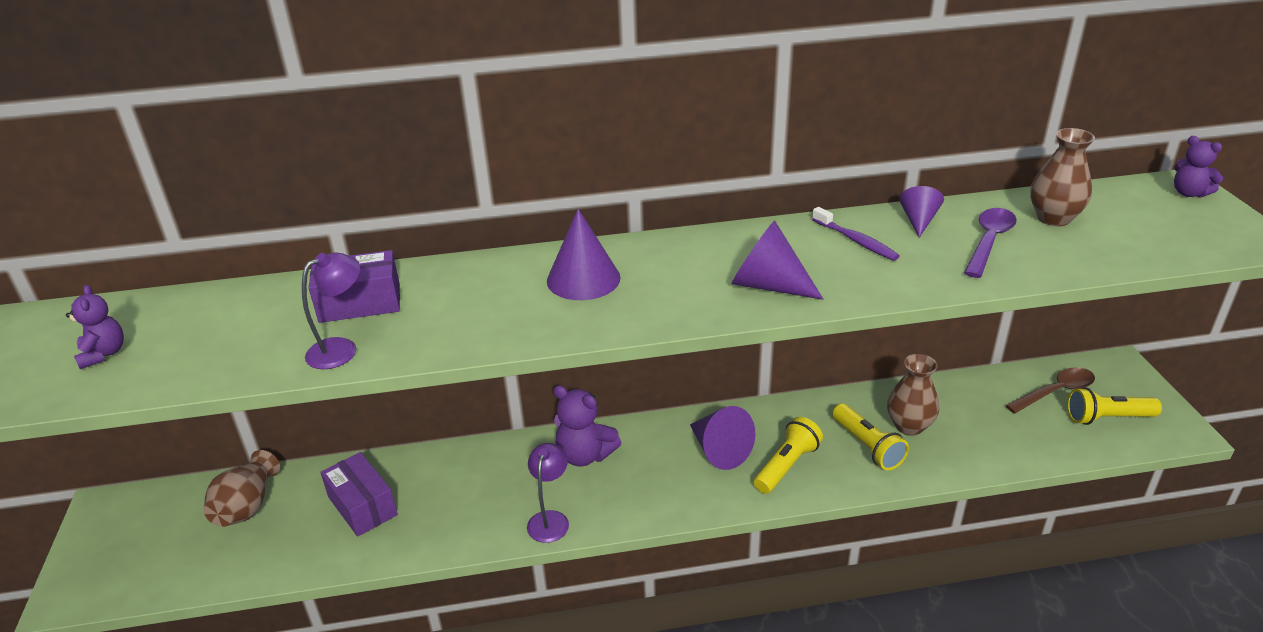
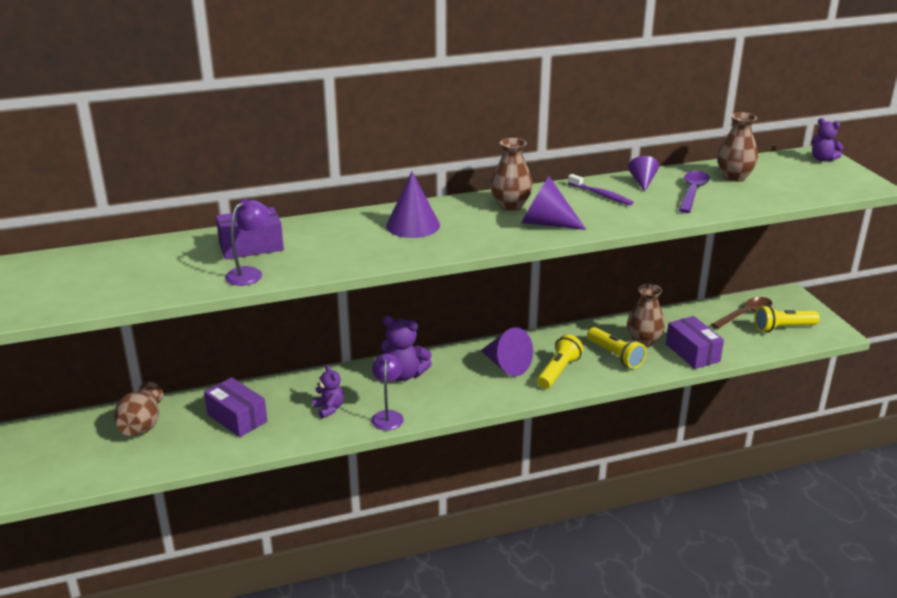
camera: 10 degrees left, 5 degrees down
purple teddy bear [66,285,124,369] -> purple teddy bear moved to [312,365,344,419]
none -> brown vase [491,138,533,211]
none -> purple box [666,316,724,369]

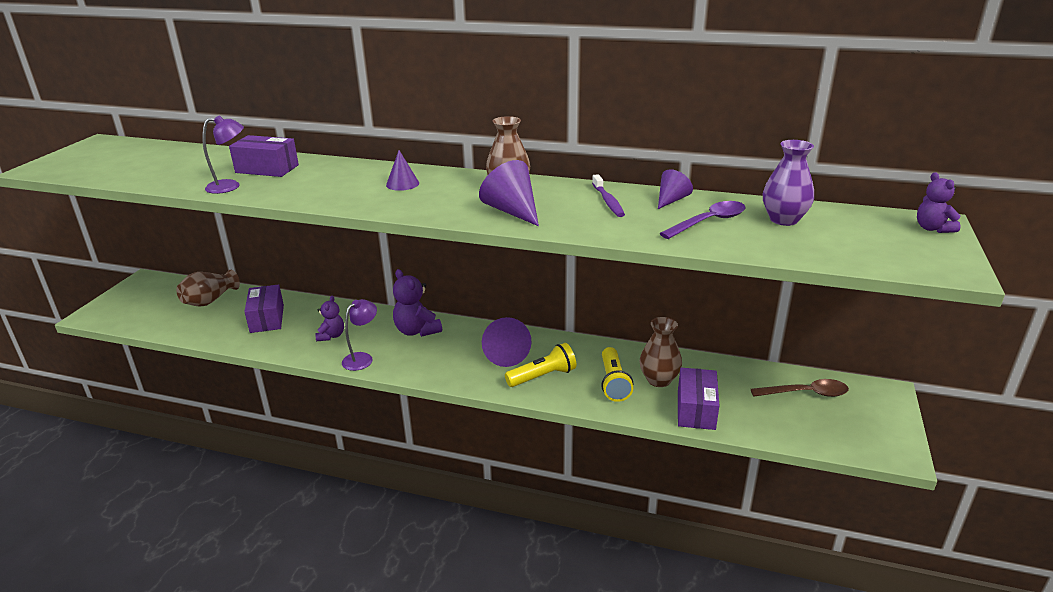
camera: 35 degrees right, 0 degrees up
purple cone [386,172,440,238] -> purple cone [386,150,419,191], size x0.62
brown vase [717,112,758,182] -> purple vase [763,140,814,226]
yellow flashlight [754,305,820,333] -> none

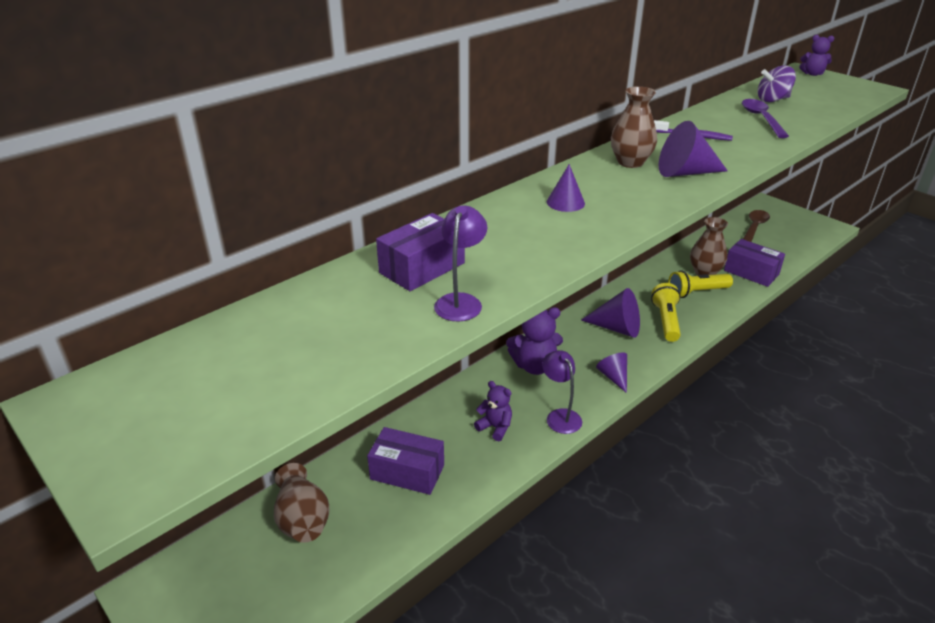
camera: 60 degrees left, 5 degrees up
yellow flashlight [601,347,633,402] -> yellow flashlight turned 135 degrees clockwise [668,270,733,298]
purple cone [658,169,693,209] -> purple cone moved to [596,352,627,393]
purple vase [763,140,814,226] -> purple spinning top [758,66,796,102]

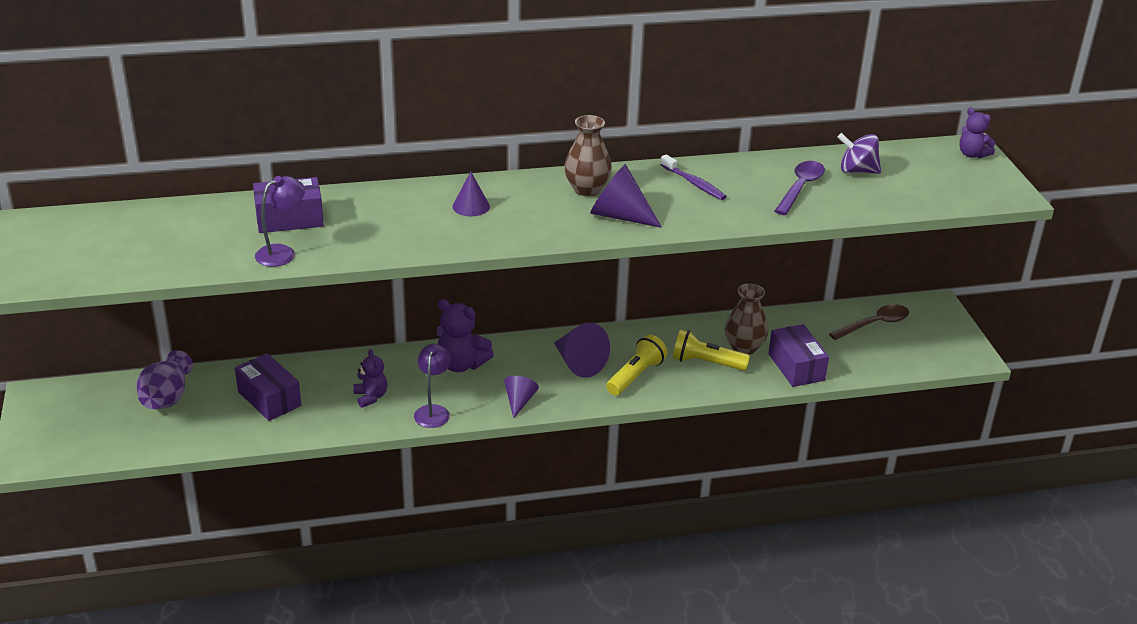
camera: 30 degrees right, 0 degrees up
brown vase [274,463,330,543] -> purple vase [137,350,193,409]

